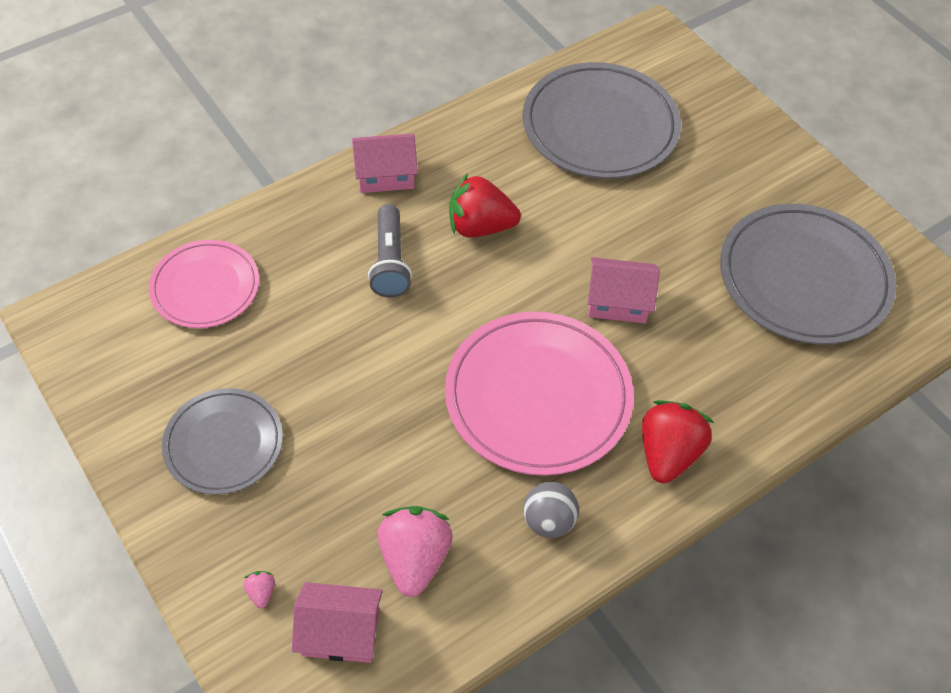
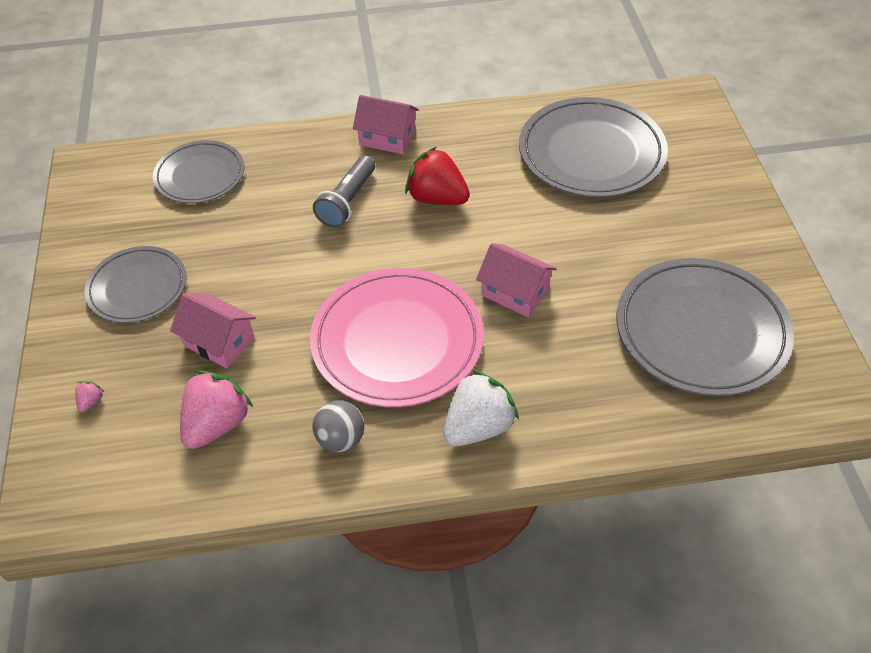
camera: 30 degrees right, 5 degrees down
pink plate [149,240,259,328] -> grey plate [153,140,244,203]
pink house [292,582,383,663] -> pink house moved to [170,293,256,368]
red strawberry [642,400,714,483] -> white strawberry [443,370,519,446]

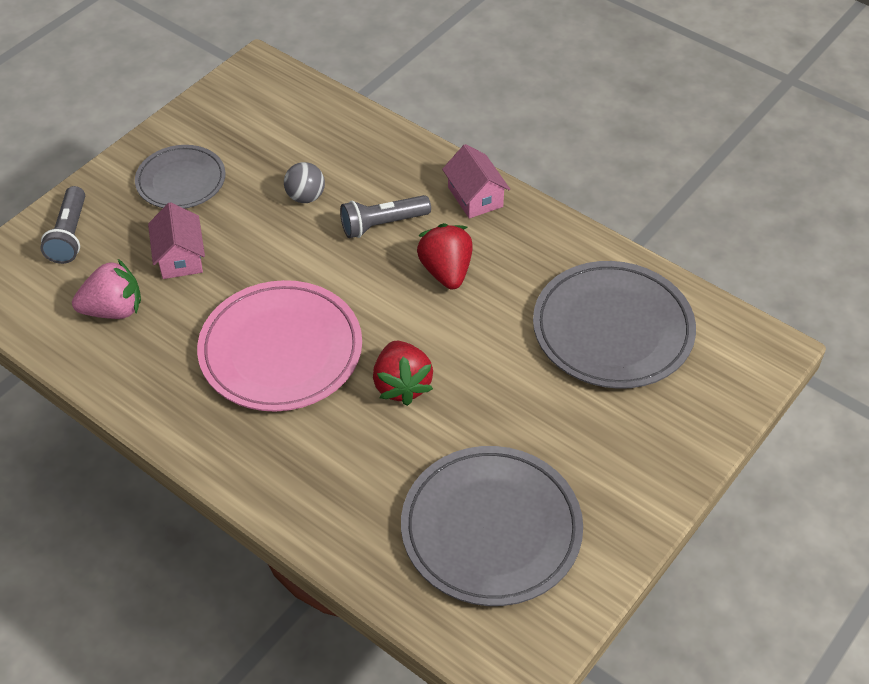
camera: 45 degrees right, 0 degrees up
pink strawberry [75,382,104,412] -> grey flashlight [40,186,85,264]
grey plate [153,140,244,203] -> none
grey ball [312,400,364,452] -> grey ball moved to [284,162,325,203]
white strawberry [443,370,519,446] -> none
pink house [476,243,557,317] -> red strawberry [373,341,433,406]

